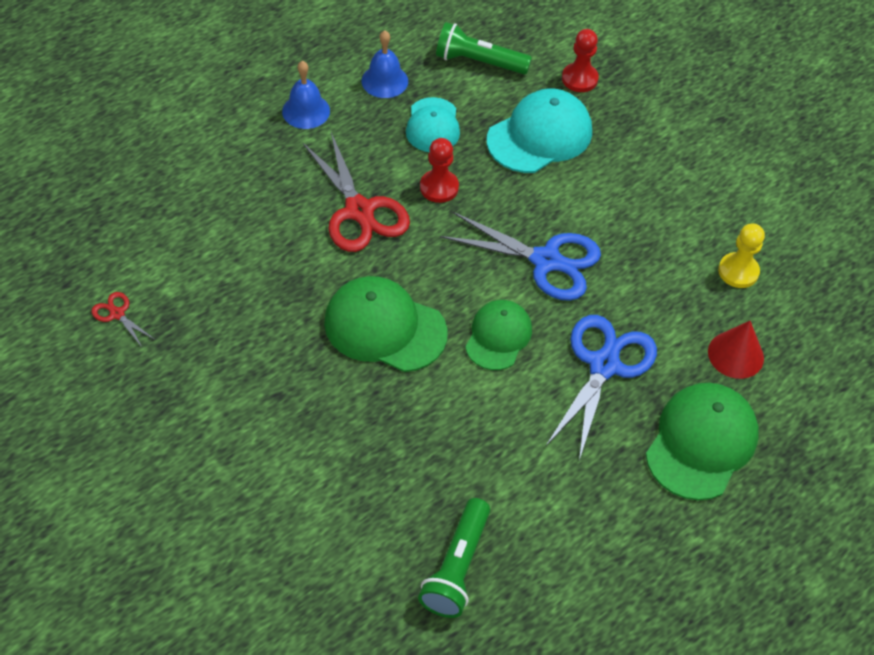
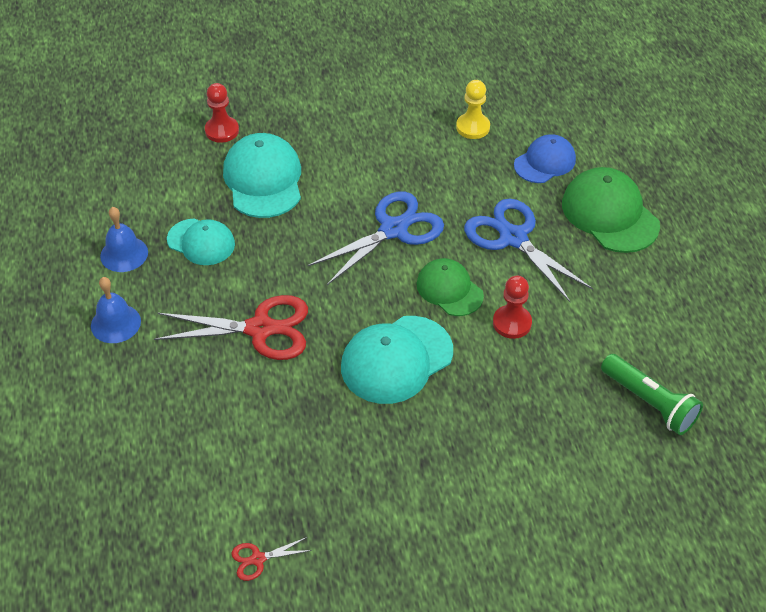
camera: 60 degrees left, 5 degrees down
green cap [324,276,448,372] -> turquoise cap [341,316,453,404]
red pawn [420,138,459,203] -> red pawn moved to [493,275,532,339]
green flashlight [436,22,532,74] -> none
red cone [708,321,764,379] -> blue cap [514,134,576,183]

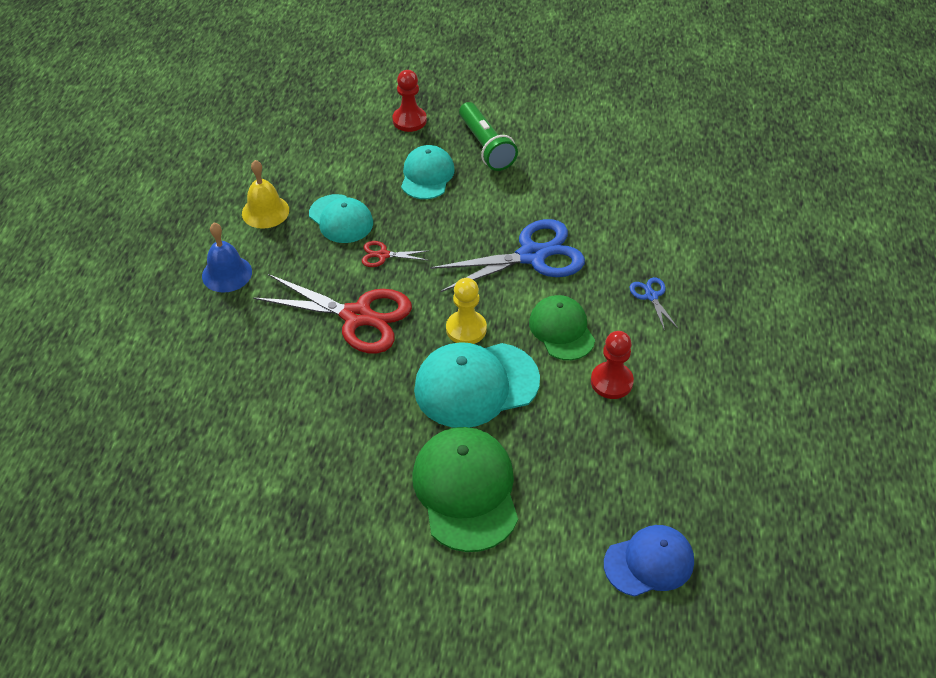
camera: 20 degrees right, 0 degrees up
blue bell [100,207,148,272] -> yellow bell [242,160,289,229]
turquoise cap [223,133,301,218] -> turquoise cap [401,145,455,199], size x0.64
red scissors [231,537,312,581] -> red scissors moved to [362,241,429,267]
yellow pawn [456,80,490,139] -> yellow pawn moved to [446,278,487,344]
blue scissors [464,199,593,303] -> blue scissors [630,277,678,331], size x0.45
blue cap [514,134,576,183] -> blue cap moved to [604,525,694,597]
green cap [562,167,660,253] -> green cap moved to [412,427,518,552]
green flashlight [601,354,703,435] -> green flashlight moved to [459,102,518,171]

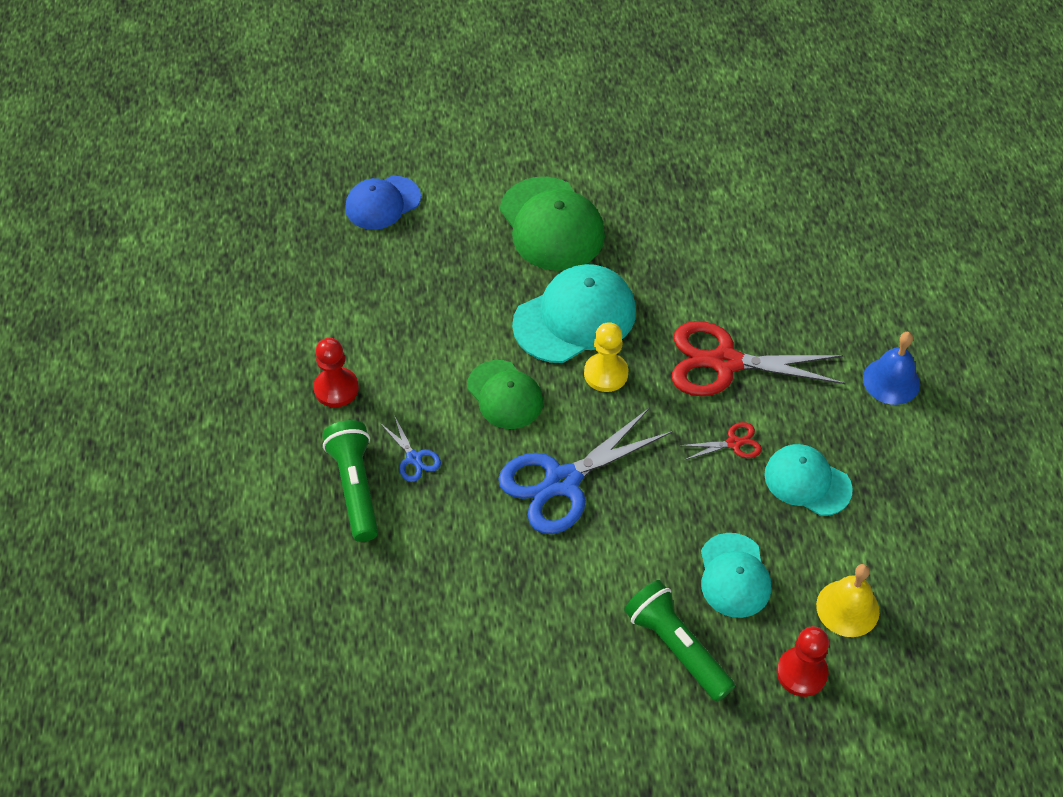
camera: 165 degrees right, 5 degrees up
yellow bell [242,160,289,229] -> yellow bell moved to [816,564,880,637]
red pawn [591,331,634,399] -> red pawn moved to [313,338,359,407]
none -> green flashlight [322,420,378,542]

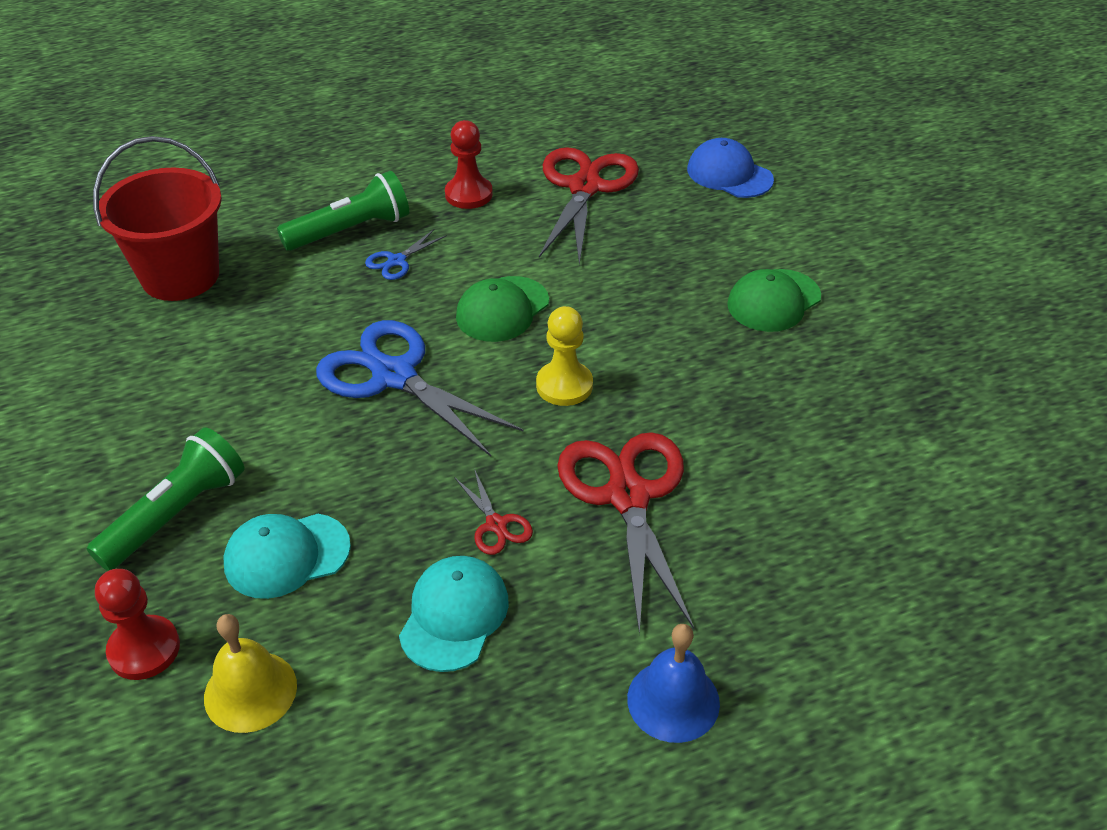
camera: 75 degrees right, 10 degrees down
green cap [500,177,605,271] -> green cap [727,269,821,332], size x0.64
turquoise cap [512,264,636,363] -> none
none -> red bucket [93,136,222,301]
none -> red scissors [539,147,639,265]

